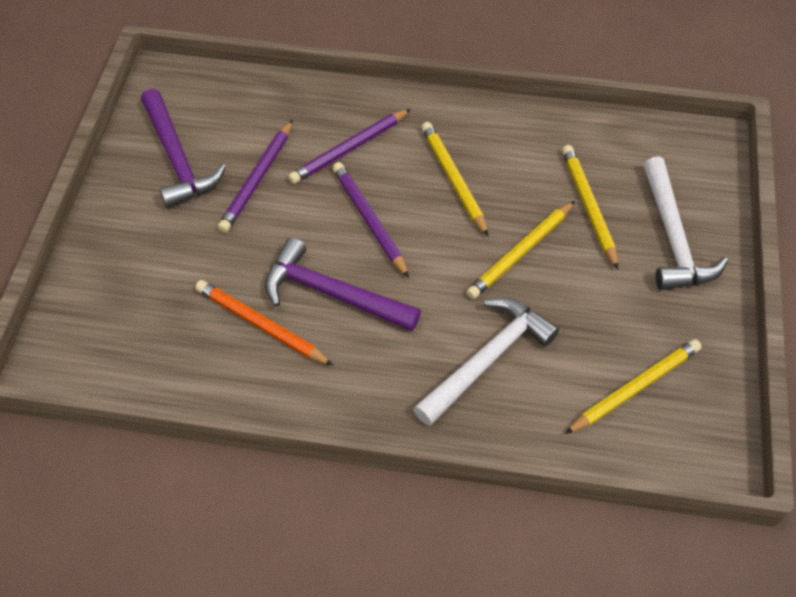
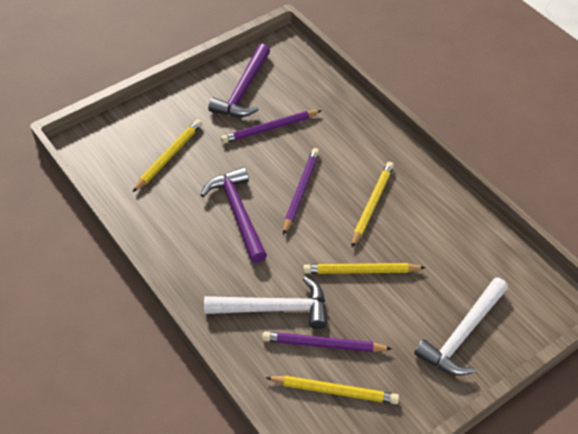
camera: 45 degrees right, 5 degrees down
orange pencil [195,280,334,366] -> none
purple pencil [288,109,411,184] -> purple pencil moved to [262,332,392,352]
yellow pencil [562,145,618,269] -> yellow pencil moved to [133,119,202,192]

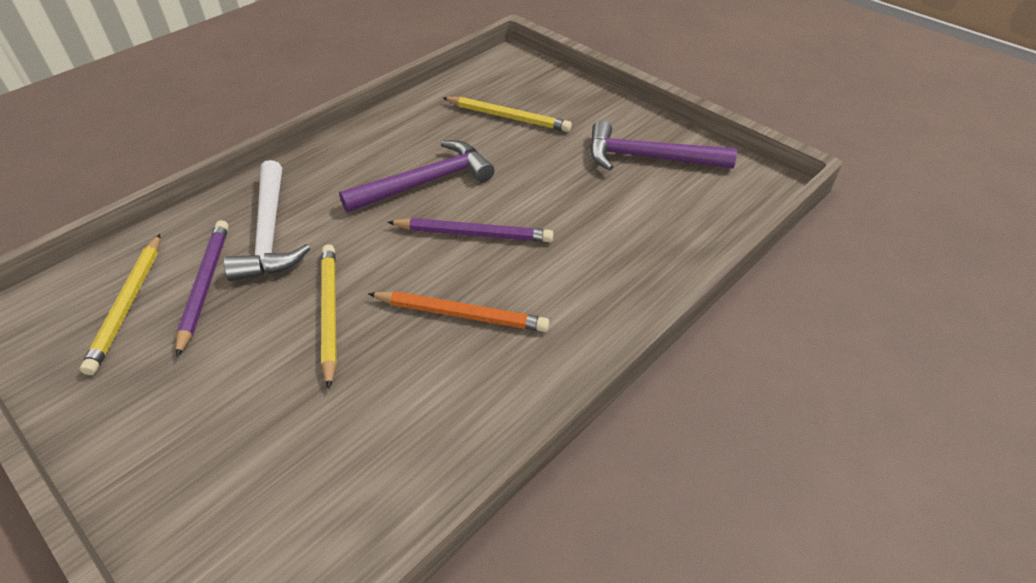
camera: 80 degrees right, 5 degrees down
purple pencil [221,110,322,144] -> none
yellow pencil [351,162,394,248] -> orange pencil [368,291,549,332]
white hammer [414,277,508,376] -> none

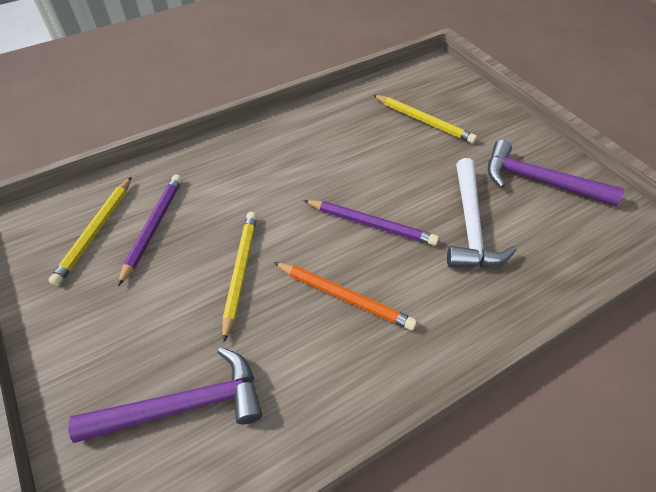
camera: 15 degrees right, 5 degrees up
white hammer [224,160,310,281] -> white hammer moved to [447,158,516,267]
purple hammer [339,140,495,212] -> purple hammer moved to [68,347,262,443]

